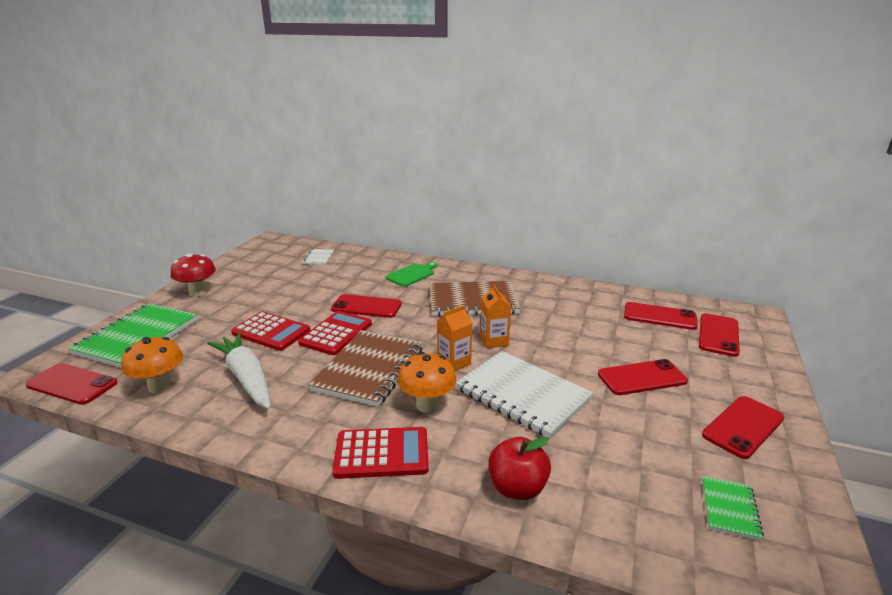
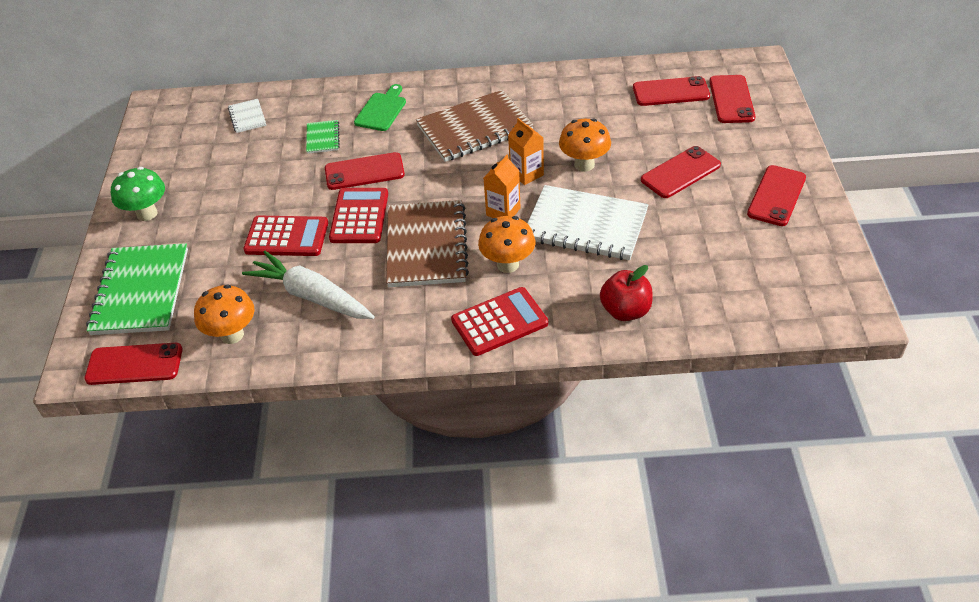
camera: 20 degrees left, 20 degrees up
red mushroom [171,253,216,297] -> green mushroom [111,167,165,221]
green notebook [702,476,764,541] -> green notebook moved to [306,120,340,154]
none -> orange mushroom [559,119,611,172]

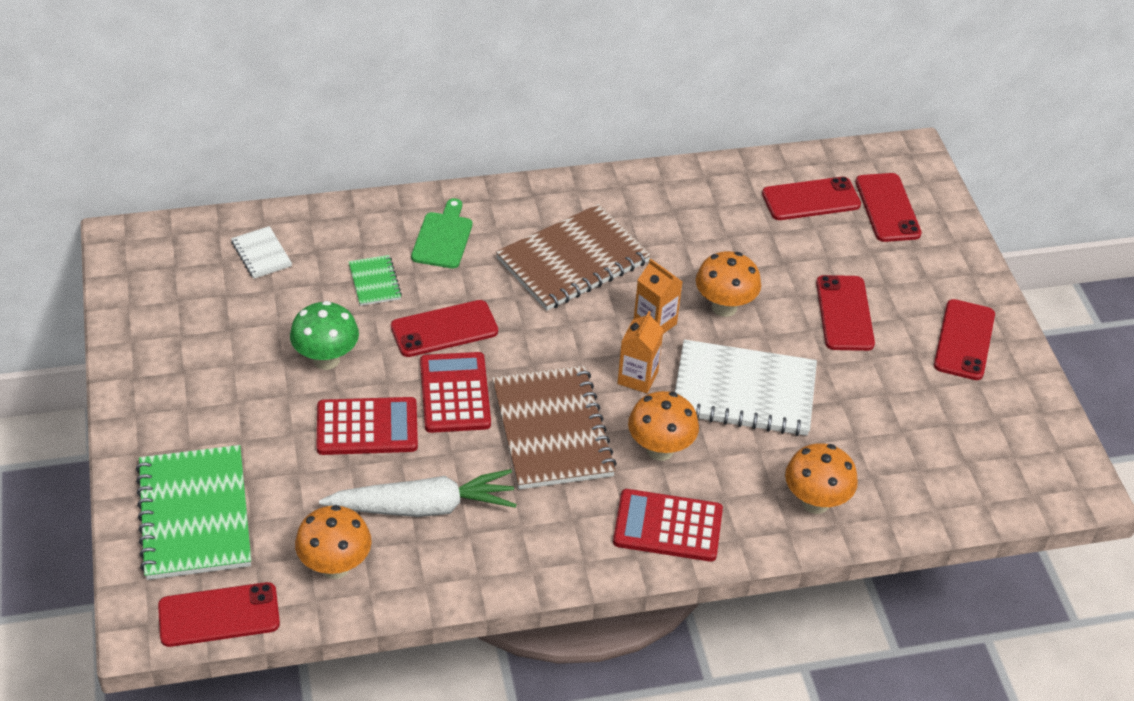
camera: 15 degrees left, 0 degrees up
green mushroom [111,167,165,221] -> green mushroom moved to [290,301,359,370]
white carrot [242,251,375,319] -> white carrot turned 150 degrees clockwise [319,469,517,517]
red calculator [451,287,548,356] -> red calculator turned 135 degrees counterclockwise [613,489,723,562]
red apple [600,265,653,321] -> orange mushroom [785,443,858,514]
red phone [641,146,721,198] -> red phone turned 45 degrees counterclockwise [816,275,875,351]

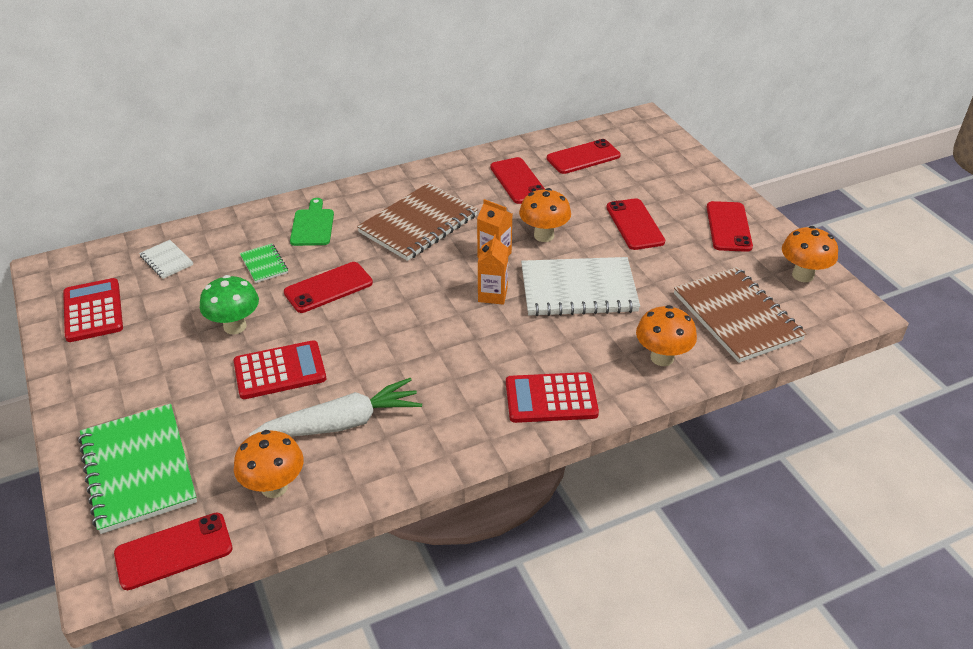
camera: 10 degrees left, 5 degrees down
red calculator [420,352,491,433] -> red calculator moved to [63,278,123,342]
brown notebook [492,365,617,489] -> brown notebook moved to [674,267,806,363]
orange mushroom [628,391,699,461] -> orange mushroom moved to [782,226,838,282]
red phone [856,173,922,242] -> red phone moved to [490,157,545,204]

